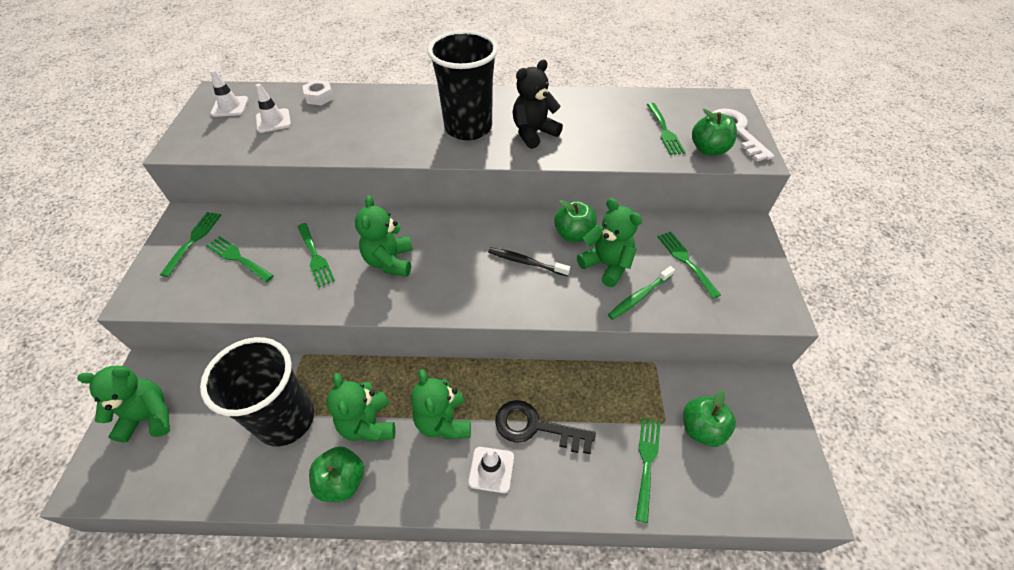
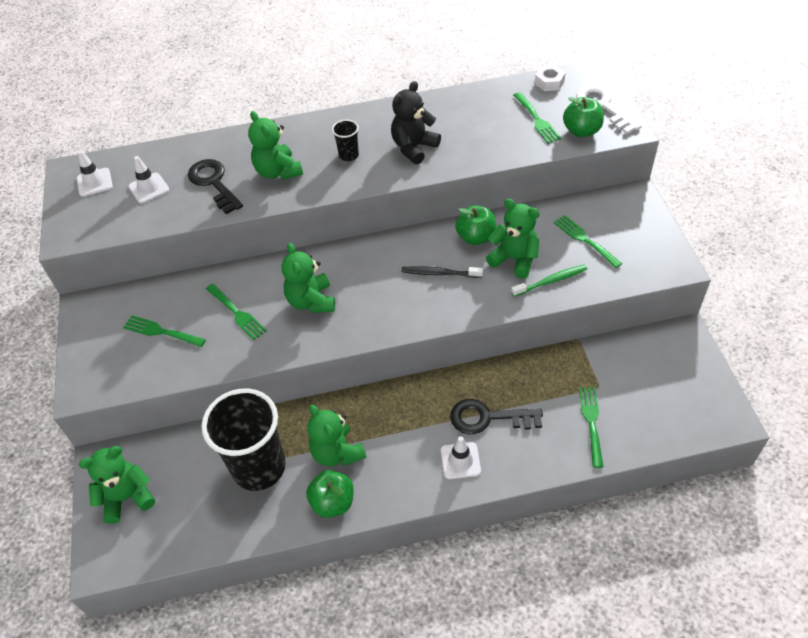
camera: 10 degrees left, 0 degrees up
green fork [160,212,221,277] -> none
white nut [302,80,334,105] -> white nut moved to [535,65,566,91]
green teddy bear [411,369,471,439] -> green teddy bear moved to [248,111,303,180]
black cup [428,30,498,140] -> black cup [332,120,359,161], size x0.42
green toothbrush [608,266,675,320] -> green toothbrush turned 150 degrees counterclockwise [511,265,587,297]
green apple [683,390,736,447] -> none
none -> black key [188,159,243,214]

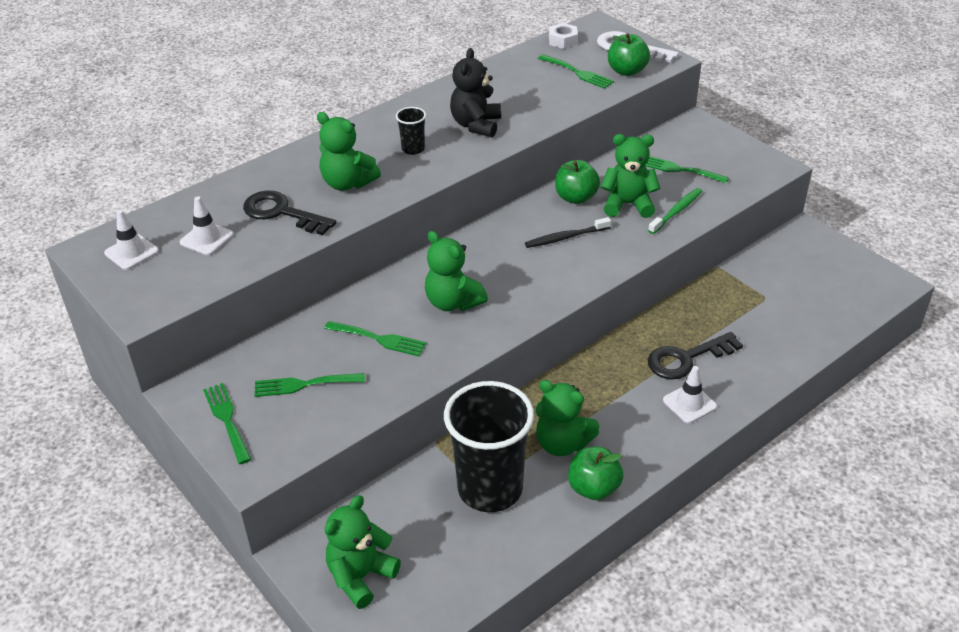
camera: 30 degrees left, 10 degrees down
green fork [579,387,603,468] -> green fork moved to [203,383,252,464]

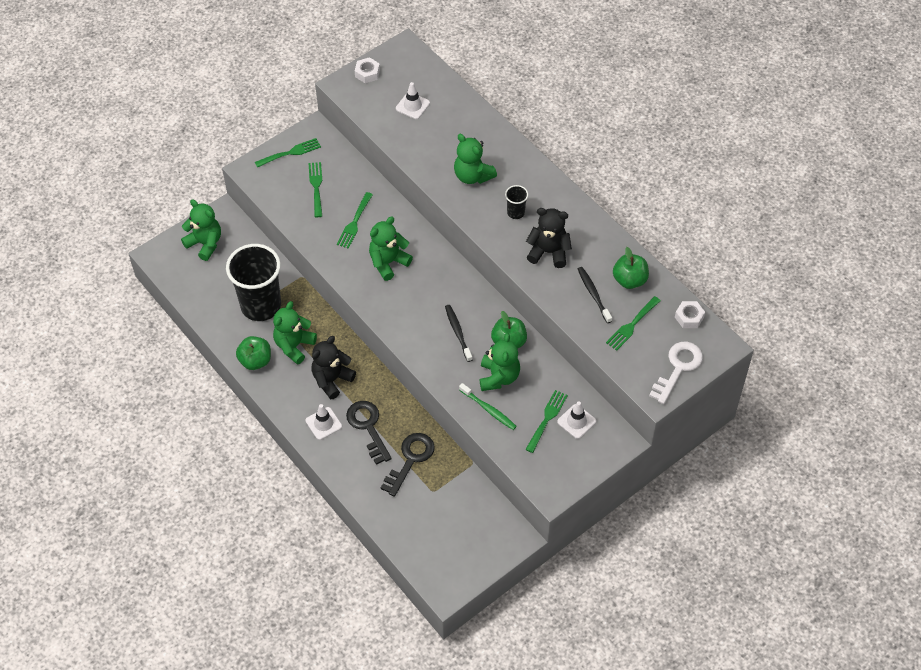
camera: 90 degrees right, 15 degrees up
white traffic cone [104,210,159,270] -> white traffic cone moved to [557,402,596,439]
black key [243,191,336,235] -> black key moved to [381,433,435,497]
green teddy bear [317,112,381,191] -> green teddy bear turned 75 degrees counterclockwise [454,134,497,184]
green apple [608,33,650,76] -> green apple moved to [613,247,649,289]
none -> black teddy bear [312,336,356,399]
none -> white nut [355,57,380,83]
none -> black toothbrush [578,267,612,323]

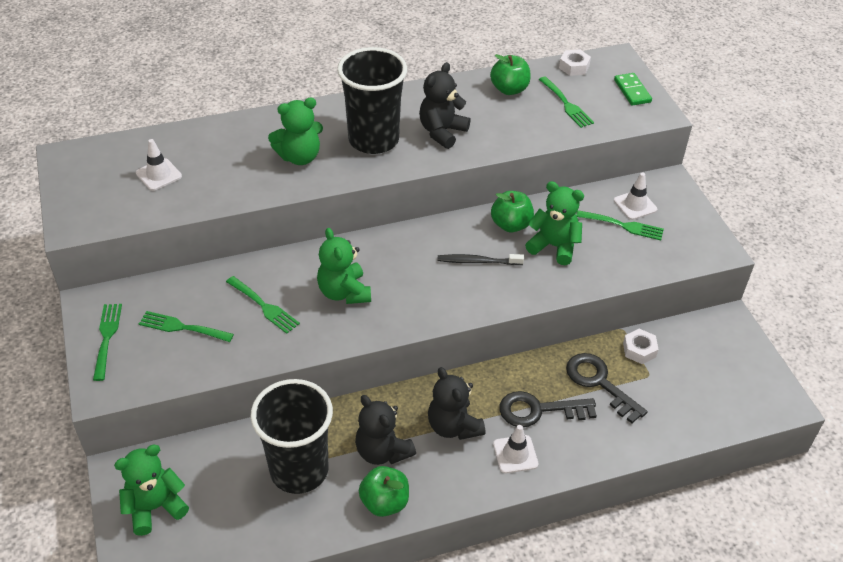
camera: 70 degrees left, 10 degrees down
green teddy bear [273,301,317,365] -> black teddy bear [355,395,416,465]
white nut [355,57,380,83] -> white nut moved to [623,329,659,364]
green toothbrush [459,383,517,430] -> none
black cup [505,185,528,219] -> black cup [337,47,407,154], size x2.37
green fork [525,390,568,453] -> green fork turned 150 degrees clockwise [576,210,664,240]
black toothbrush [578,267,612,323] -> none
white key [649,342,703,404] -> green domino [614,73,652,106]

